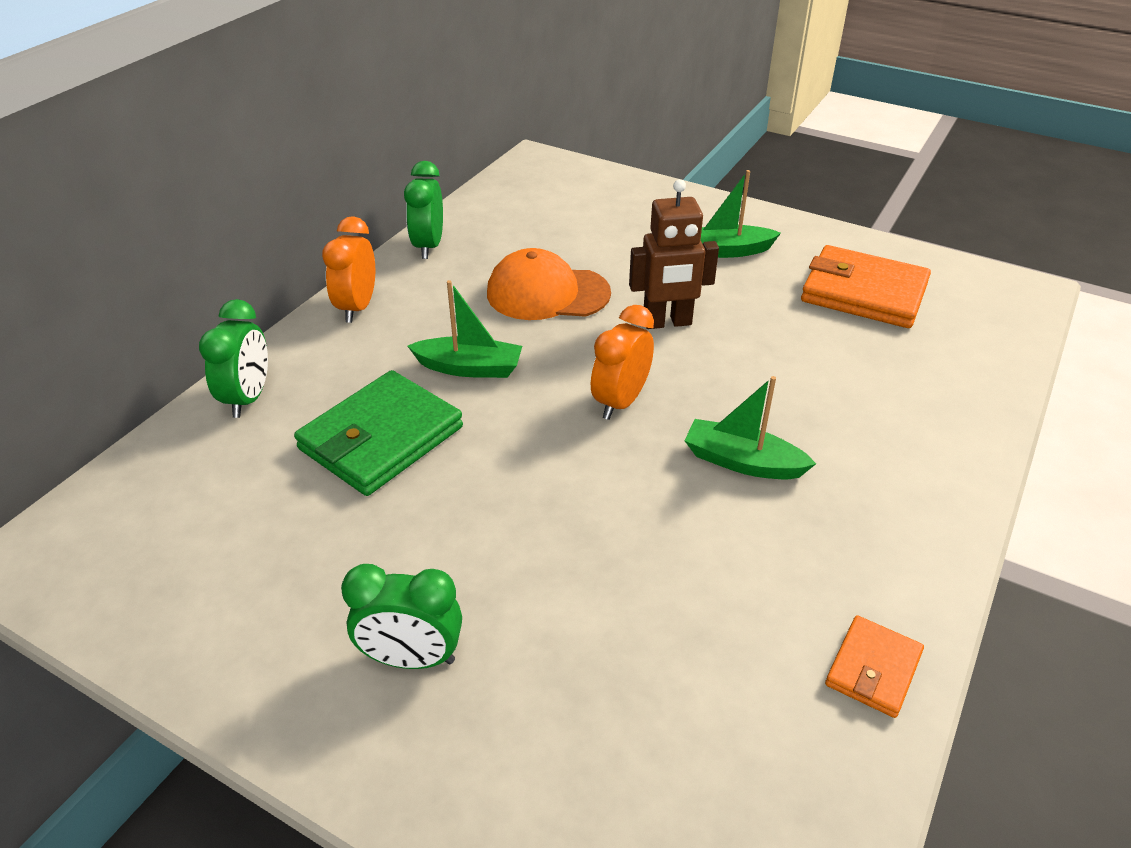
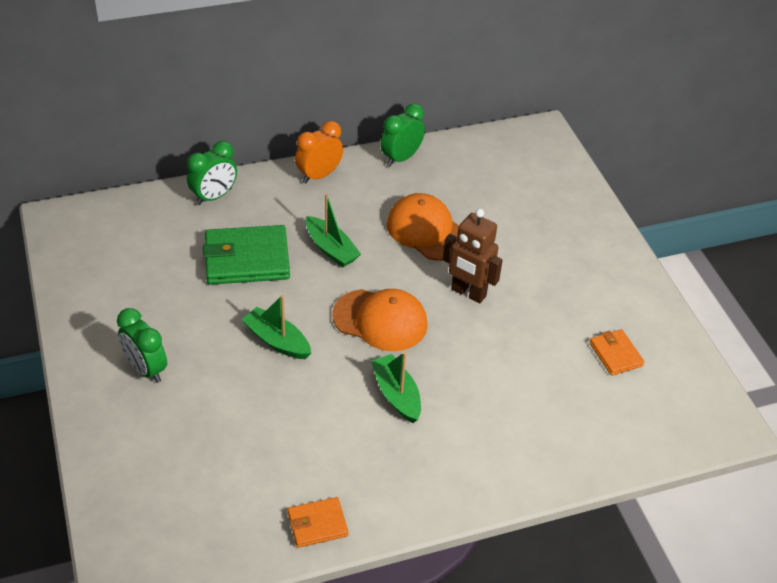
camera: 40 degrees right, 5 degrees up
orange clock [591,305,654,420] -> orange cap [332,289,428,351]
green boat [701,170,781,258] -> green boat moved to [242,295,311,359]
orange wallet [801,245,931,328] -> orange wallet [589,329,644,376], size x0.54

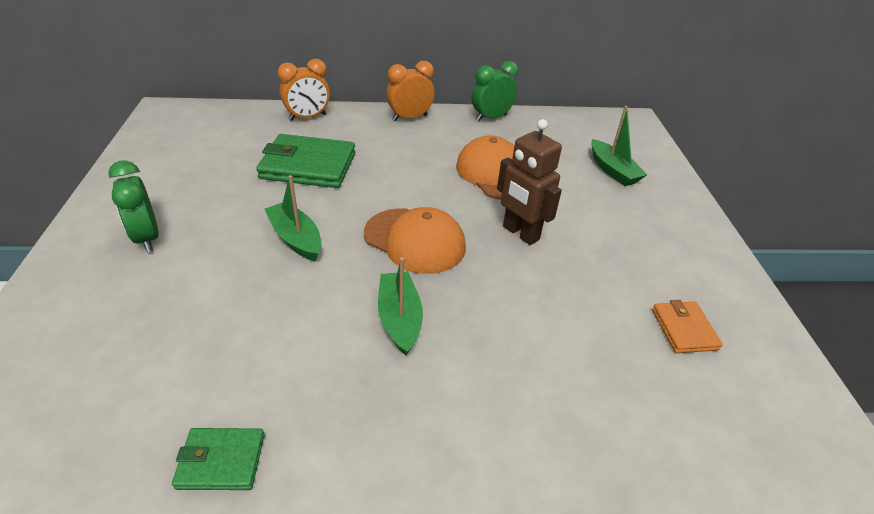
camera: 15 degrees right, 5 degrees down
green clock [187,141,237,205] -> orange clock [277,59,330,121]
orange wallet [288,497,348,548] -> green wallet [172,428,265,490]
green boat [306,194,361,267] -> green boat moved to [591,106,647,186]

